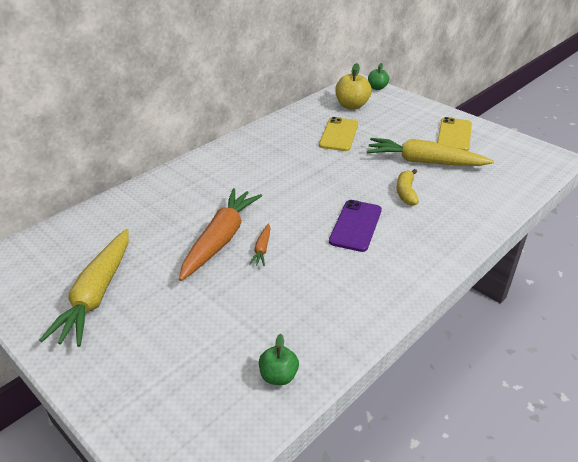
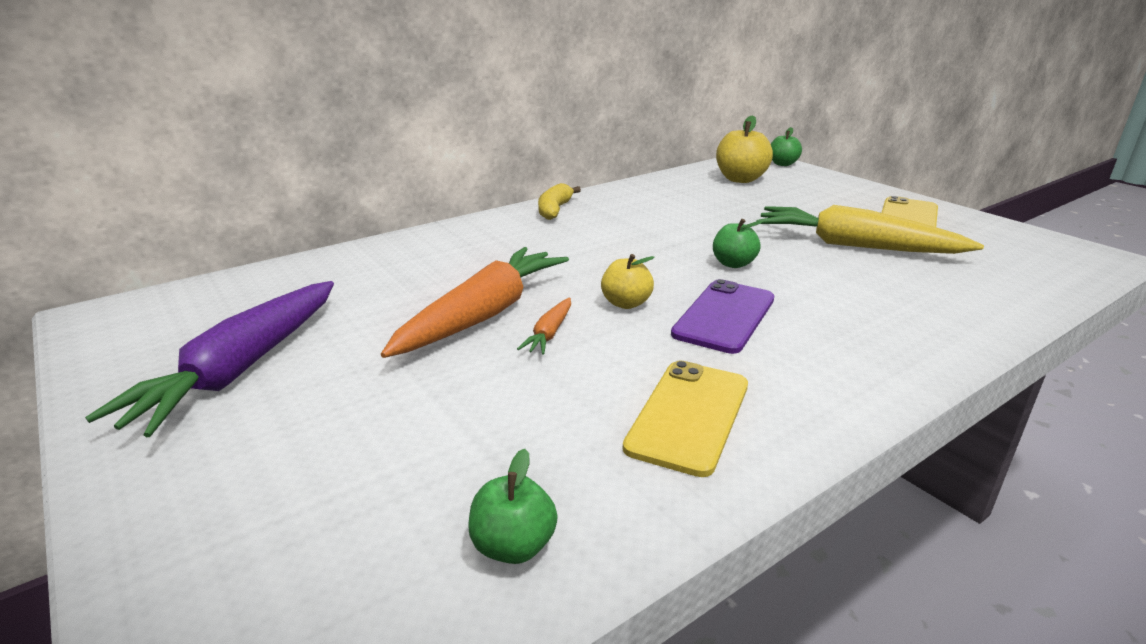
camera: 10 degrees right, 10 degrees down
yellow carrot [39,229,129,347] -> purple carrot [85,281,334,437]
yellow phone [319,117,358,151] -> yellow phone moved to [623,360,748,477]
yellow banana [397,169,419,206] -> yellow banana moved to [538,183,581,220]
none -> yellow apple [601,254,655,309]
none -> green apple [713,219,764,268]

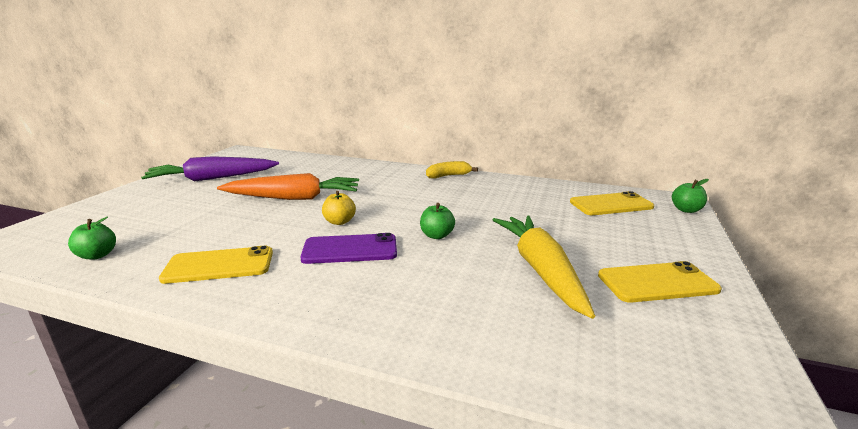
camera: 55 degrees right, 5 degrees down
orange carrot [517,298,571,355] -> none
yellow apple [716,115,773,183] -> yellow phone [570,191,654,215]

